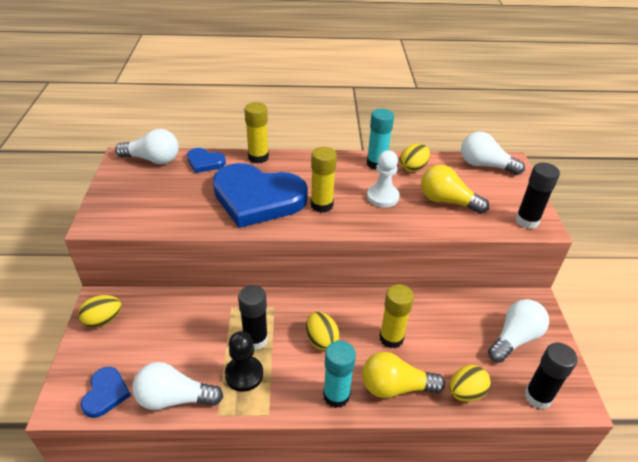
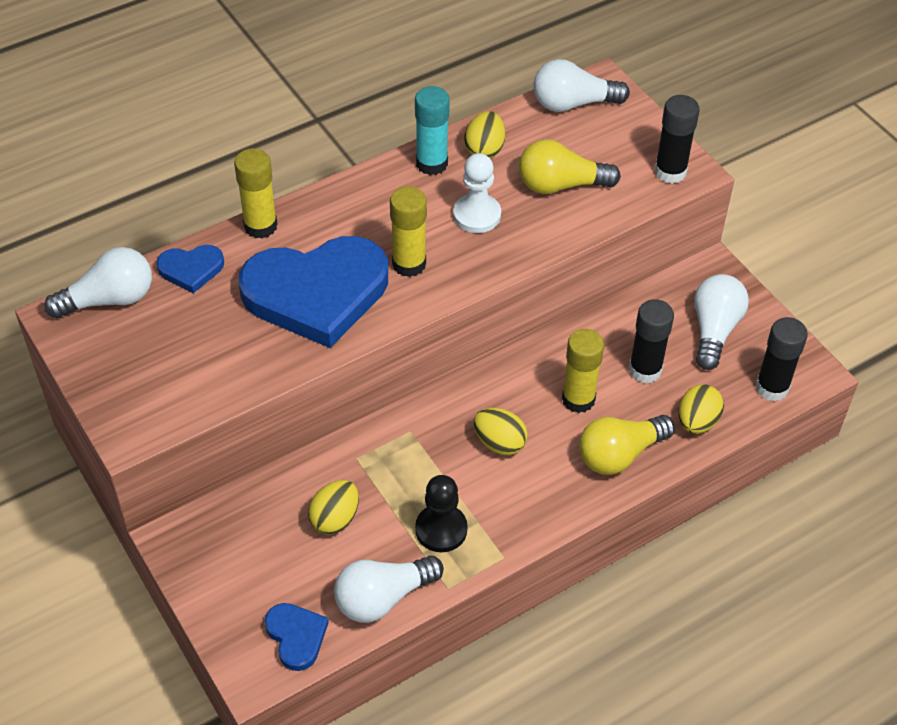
camera: 30 degrees left, 10 degrees up
yellow egg [78,295,122,328] -> yellow egg moved to [308,480,359,535]
black glue stick [238,285,268,350] -> black glue stick moved to [629,299,674,383]
turquoise glue stick [323,341,356,408] -> none

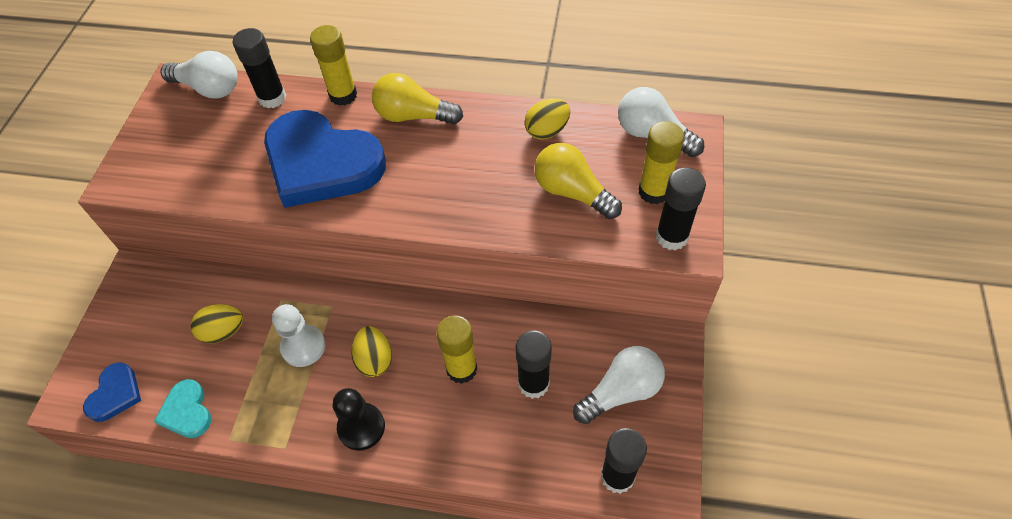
camera: 45 degrees right, 5 degrees up
blue heart [156,245,224,293] -> black glue stick [233,28,286,108]
white light bulb [334,555,444,623] -> turquoise heart [154,379,211,438]
yellow glue stick [390,186,427,277] -> yellow glue stick moved to [639,121,684,204]
turquoise glue stick [415,86,450,175] -> none
black pawn [415,475,468,552] -> black pawn moved to [332,388,385,451]
white pawn [453,153,501,233] -> white pawn moved to [272,304,326,367]
yellow light bulb [579,415,675,475] -> yellow light bulb moved to [372,73,463,125]
yellow egg [679,384,724,434] -> none

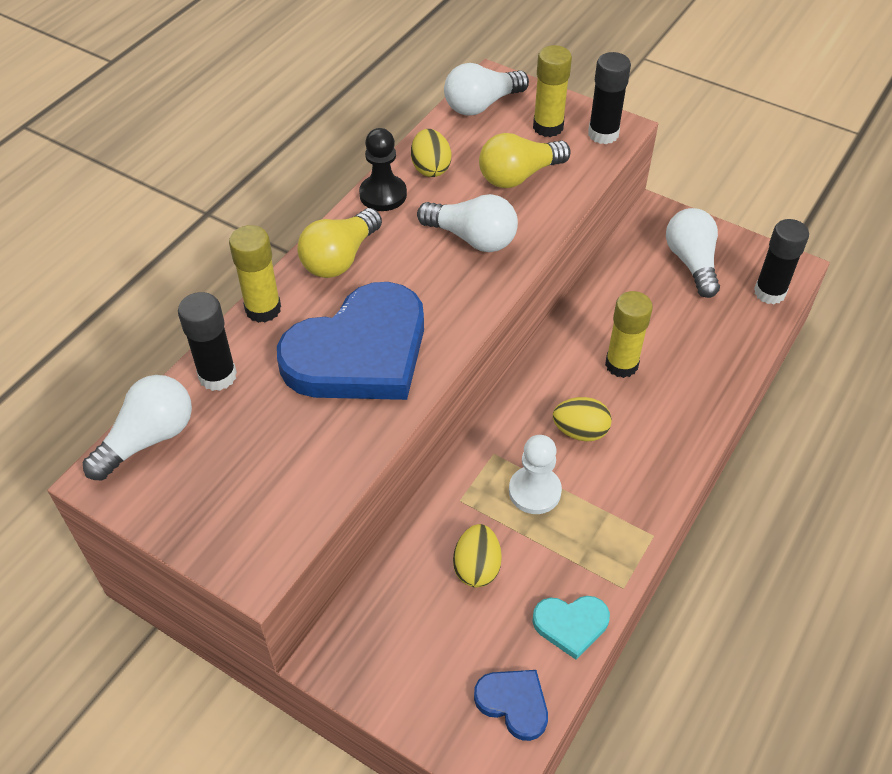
camera: 70 degrees left, 5 degrees down
black pawn [332,388,385,451] -> black pawn moved to [359,128,407,211]
black glue stick [516,331,552,399] -> none
none -> white light bulb [417,194,518,252]

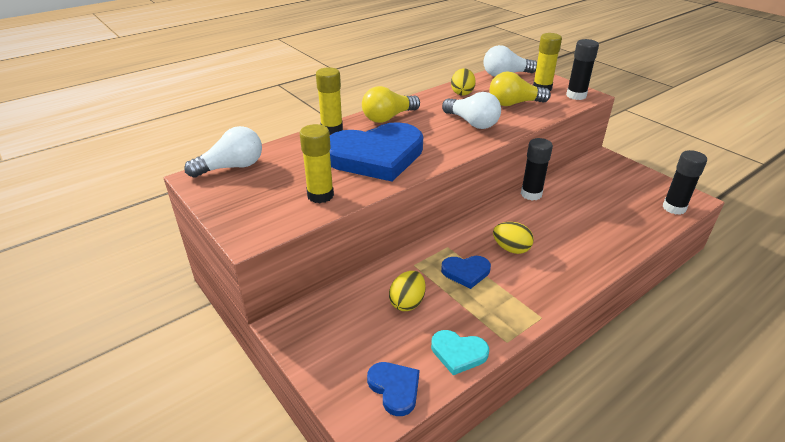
camera: 20 degrees right, 15 degrees down
black glue stick [178,292,237,391] -> black glue stick moved to [521,138,553,201]
black pawn [359,128,407,211] -> none
white pawn [509,435,562,514] -> blue heart [441,256,491,289]
yellow glue stick [605,291,653,378] -> yellow glue stick moved to [300,124,334,203]
white light bulb [666,208,720,298] -> none

